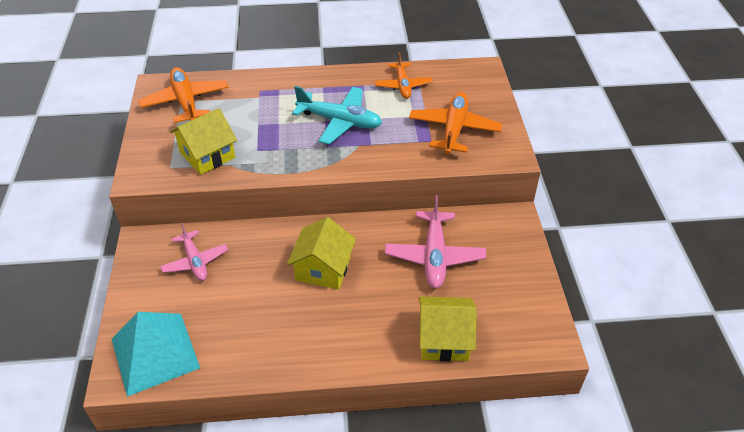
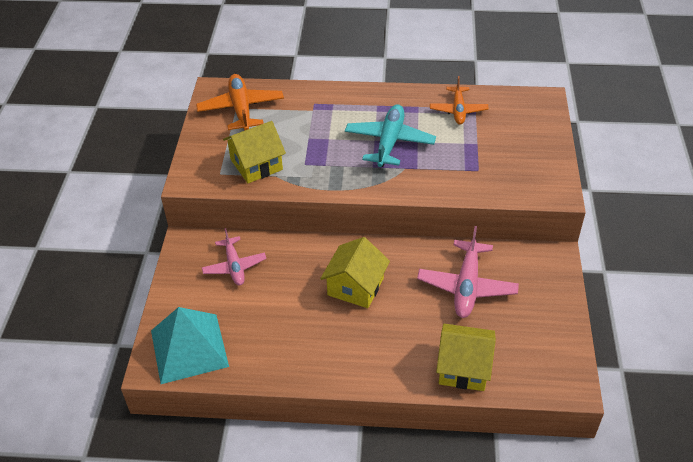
camera: 10 degrees right, 0 degrees up
turquoise plane [292,86,382,145] -> turquoise plane turned 105 degrees counterclockwise [345,104,436,167]
orange plane [409,92,502,154] -> none

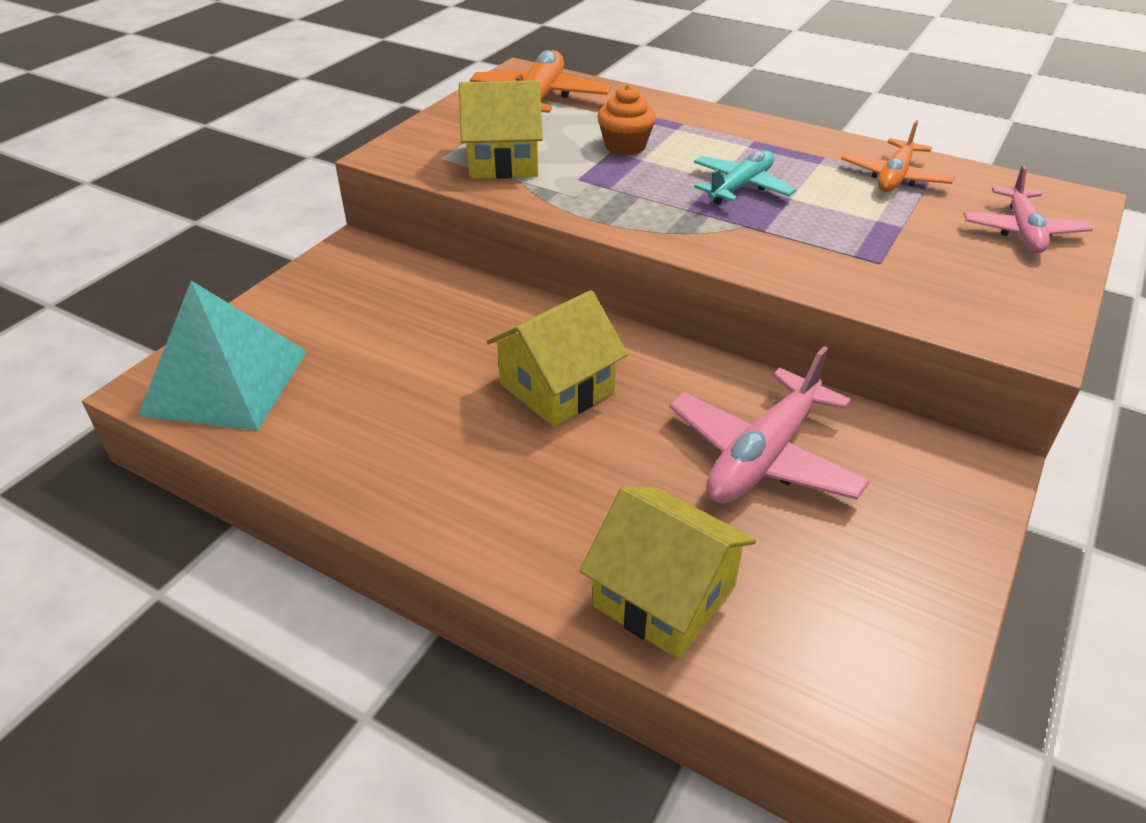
camera: 25 degrees right, 5 degrees down
pink plane [202,228,267,286] -> pink plane moved to [964,165,1093,253]
turquoise plane [345,104,436,167] -> turquoise plane [694,150,796,205], size x0.66
none -> orange cupcake [598,84,656,156]

